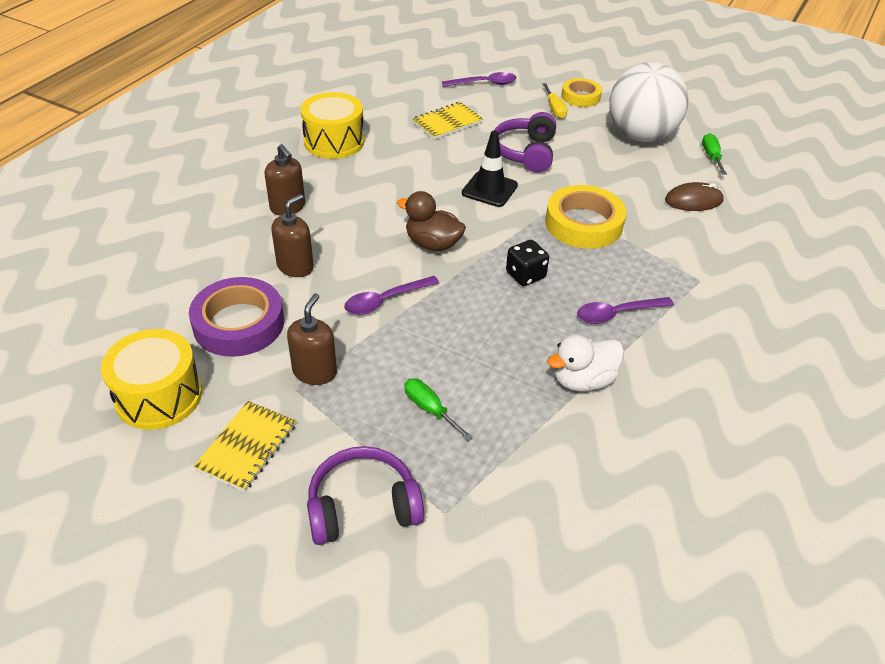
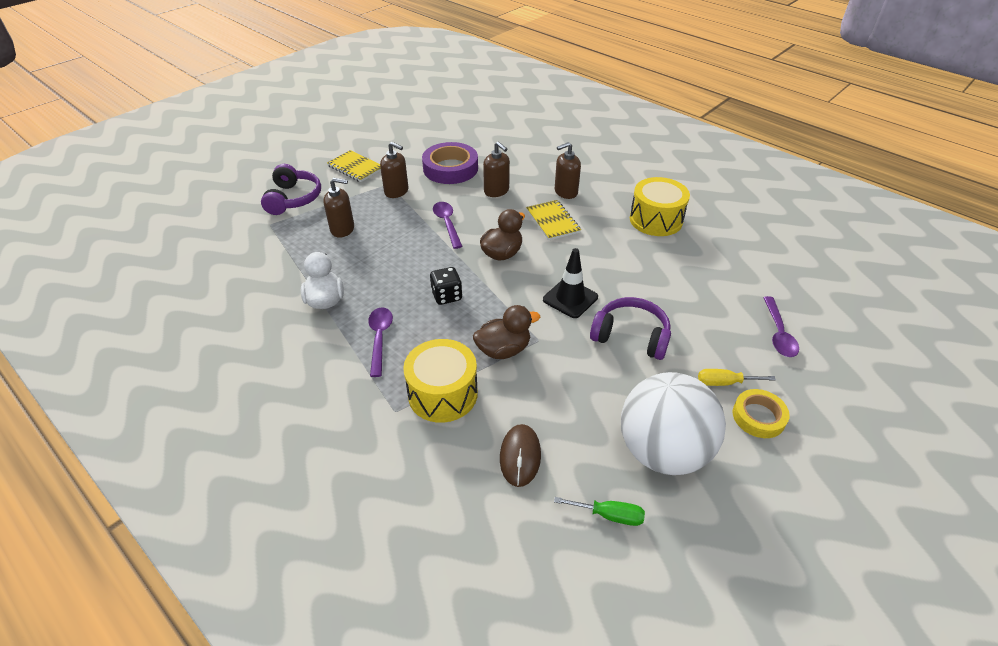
camera: 105 degrees right, 0 degrees up
yellow drum [101,329,202,430] -> yellow drum moved to [403,339,478,423]
green screwdriver [404,379,473,440] -> brown soap dispenser [323,178,354,238]
yellow notebook [412,102,483,140] -> yellow notebook moved to [526,200,581,240]
yellow tape [545,185,626,249] -> brown duck [473,305,540,359]

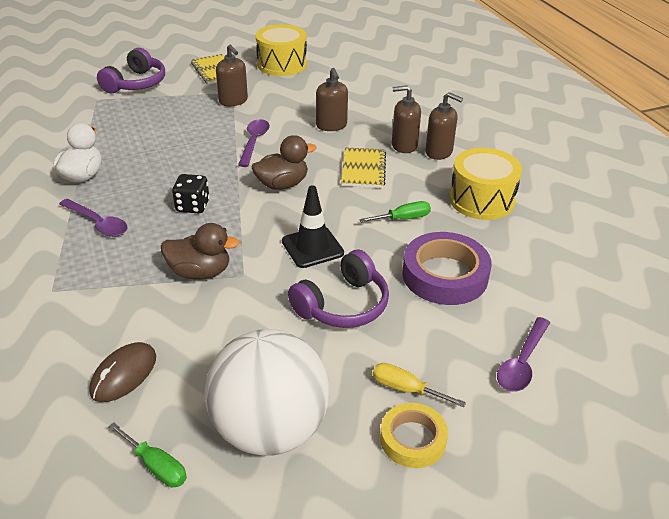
camera: 25 degrees right, 5 degrees down
brown soap dispenser [323,178,354,238] -> brown soap dispenser moved to [425,92,463,160]
purple spoon [368,307,393,377] -> purple spoon turned 105 degrees clockwise [59,199,128,237]
yellow drum [403,339,478,423] -> yellow drum moved to [256,24,307,76]
purple tape [422,142,478,184] -> purple tape moved to [402,232,492,305]
purple headphones [590,297,671,360] -> purple headphones turned 90 degrees clockwise [288,250,389,328]
none -> green screwdriver [359,201,431,223]

